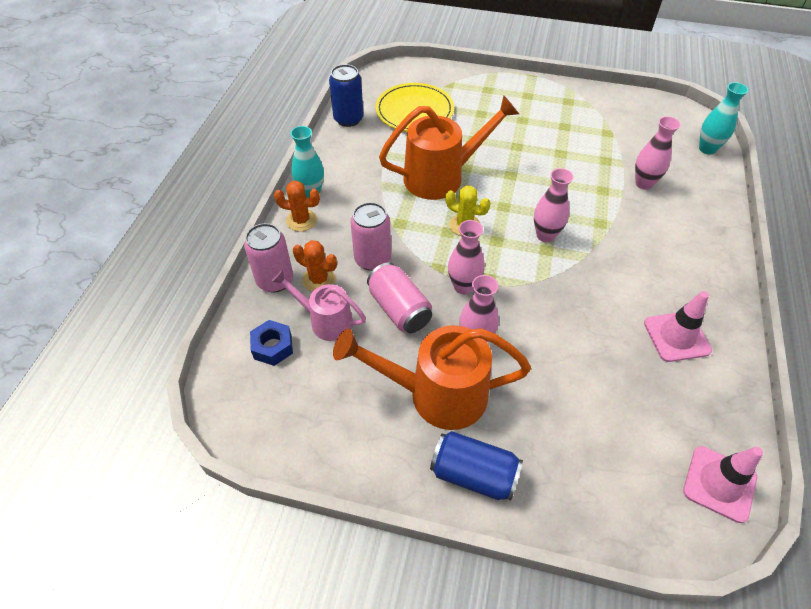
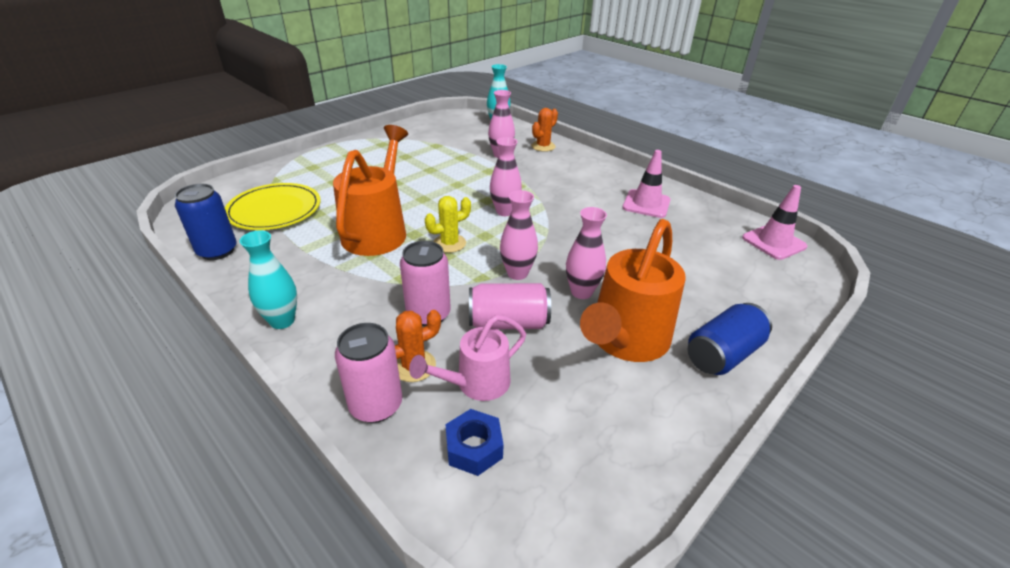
camera: 60 degrees left, 15 degrees down
orange cactus [274,181,320,232] -> orange cactus moved to [531,108,558,152]

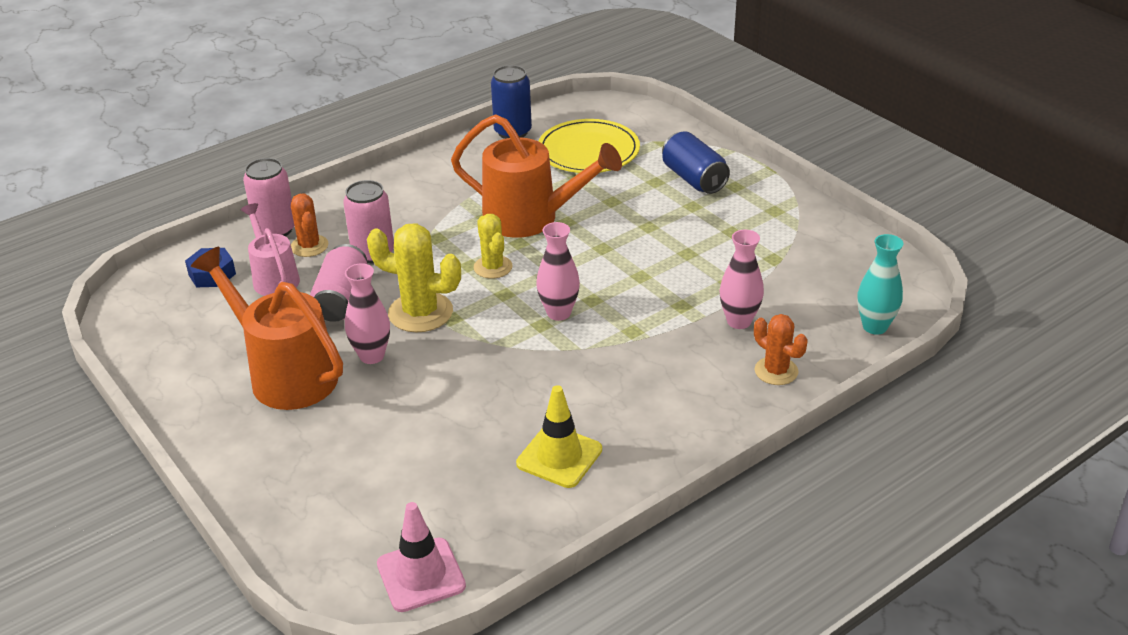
camera: 100 degrees right, 0 degrees up
turquoise vase [240,231,297,329] -> none
pink vase [500,190,538,280] -> yellow cactus [367,224,461,332]
pink traffic cone [622,150,671,218] -> yellow traffic cone [516,385,602,488]
blue can [688,303,772,375] -> blue can moved to [662,131,730,194]

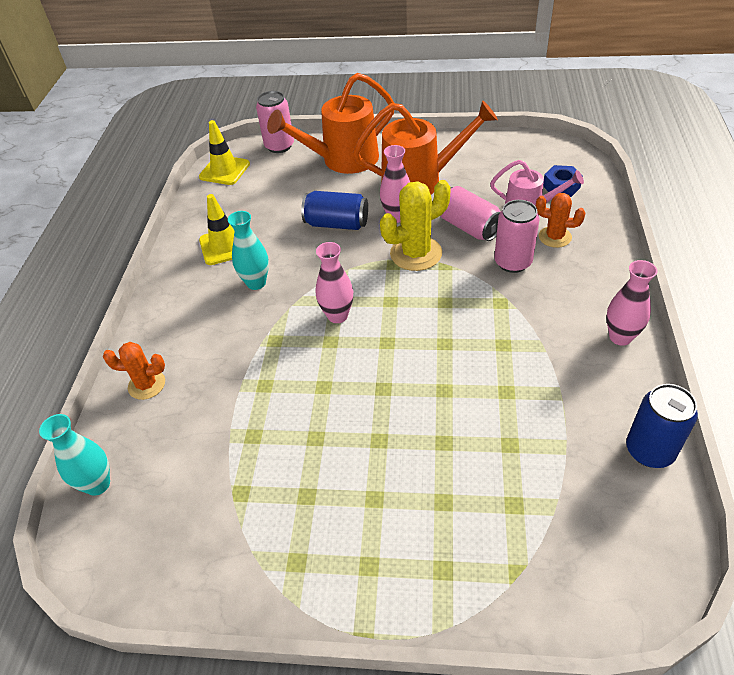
camera: 135 degrees right, 10 degrees up
pink can [243,158,294,236] -> pink can moved to [256,91,294,153]
pink traffic cone [377,502,466,612] -> yellow traffic cone [199,120,250,185]
orange watering can [451,114,622,238] -> orange watering can moved to [267,73,394,174]
yellow cactus [474,214,513,279] -> none
yellow plate [539,119,640,173] -> none
blue can [662,131,730,194] -> blue can moved to [301,191,368,230]
pink vase [720,230,764,329] -> pink vase moved to [606,260,657,346]
none -> turquoise vase [228,211,269,290]

